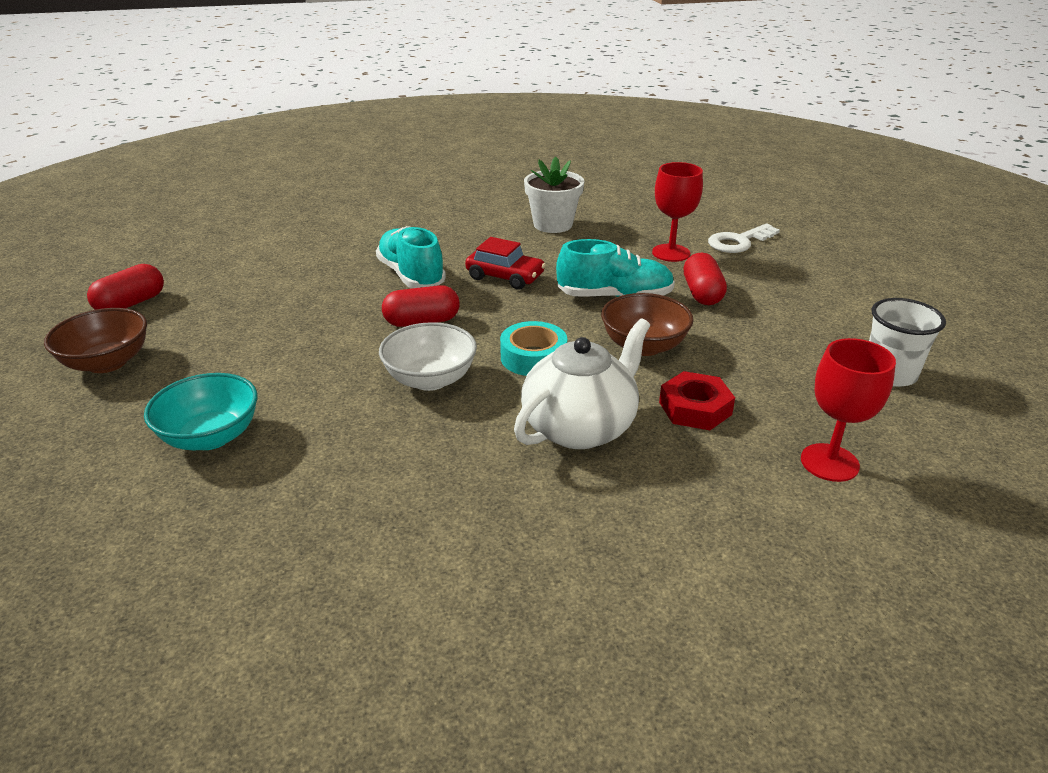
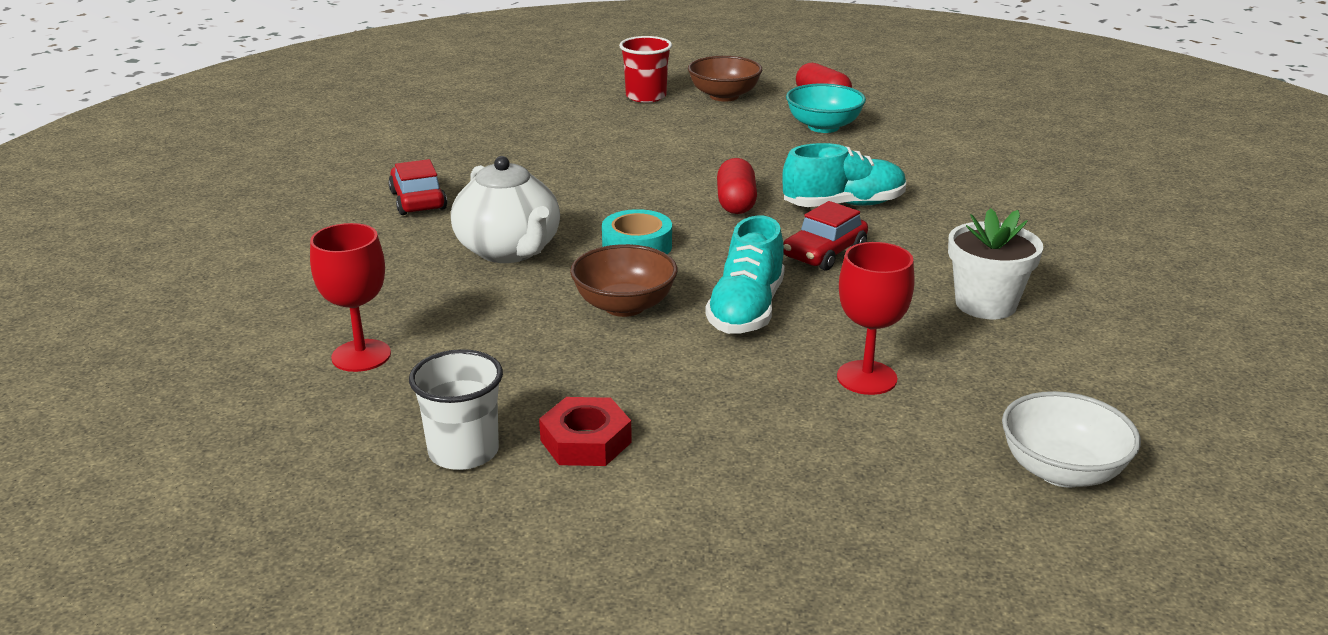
camera: 105 degrees right, 5 degrees down
turquoise bowl [144,373,257,450] -> turquoise bowl moved to [786,83,866,133]
white bowl [379,322,477,391] -> white bowl moved to [1002,391,1141,488]
red nut [659,371,735,430] -> red nut moved to [539,397,632,466]
red capsule [683,252,727,305] -> none
white key [708,224,780,253] -> none
none -> red car [388,159,447,215]
none -> red cup [619,36,672,103]

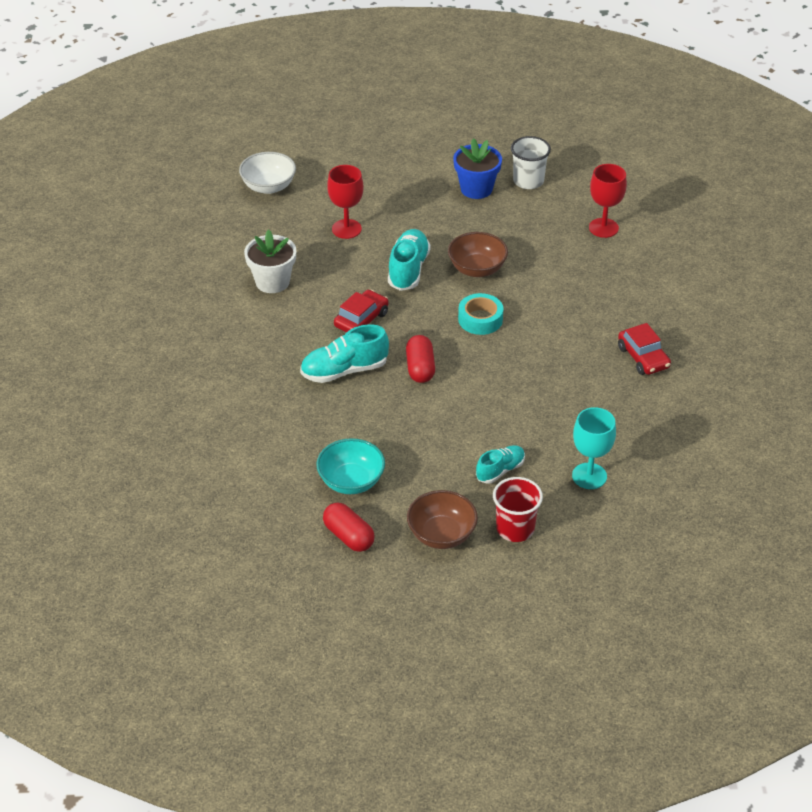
camera: 175 degrees right, 15 degrees up
white teapot [451,156,560,263] -> none
red nut [539,397,632,466] -> blue flower pot [453,138,502,199]
none -> turquoise shoe [476,445,525,484]
none -> turquoise goblet [572,407,616,489]

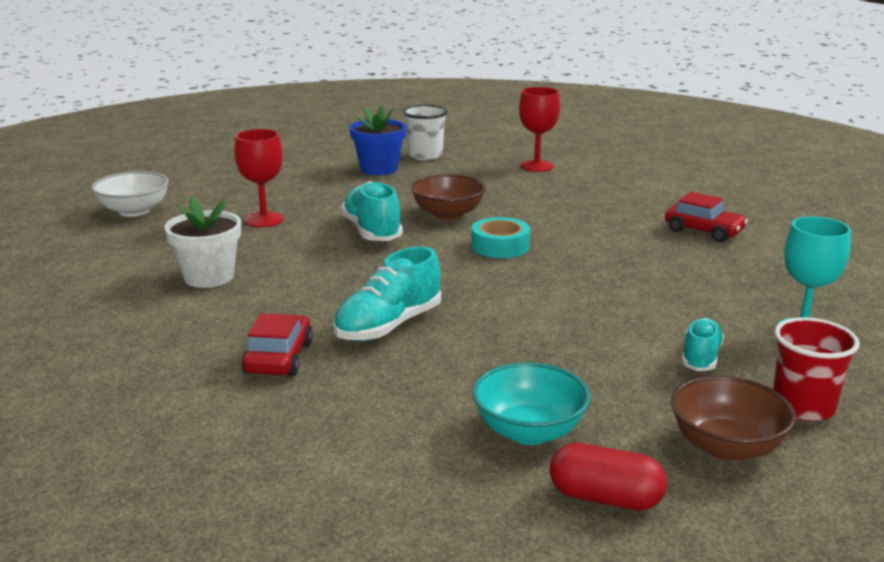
camera: 30 degrees left, 20 degrees down
red car [334,290,388,333] -> red car moved to [241,313,313,376]
red capsule [406,335,435,383] -> none

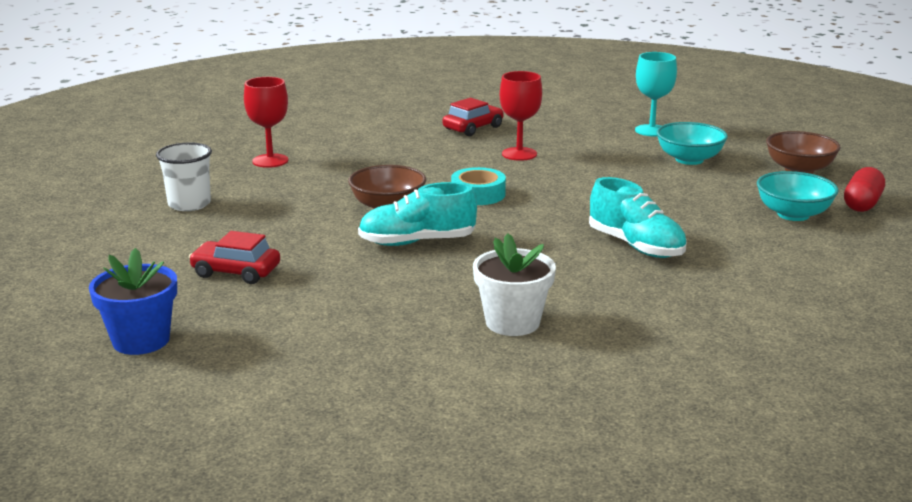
camera: 80 degrees left, 0 degrees up
white bowl [91,171,169,217] -> none
red goblet [234,129,284,227] -> red goblet moved to [500,71,542,161]
red car [241,313,313,376] -> red car moved to [189,231,280,284]
blue flower pot [350,106,406,175] -> blue flower pot moved to [89,248,177,355]
turquoise shoe [682,318,724,371] -> turquoise bowl [656,122,728,165]
red cup [773,317,859,421] -> none

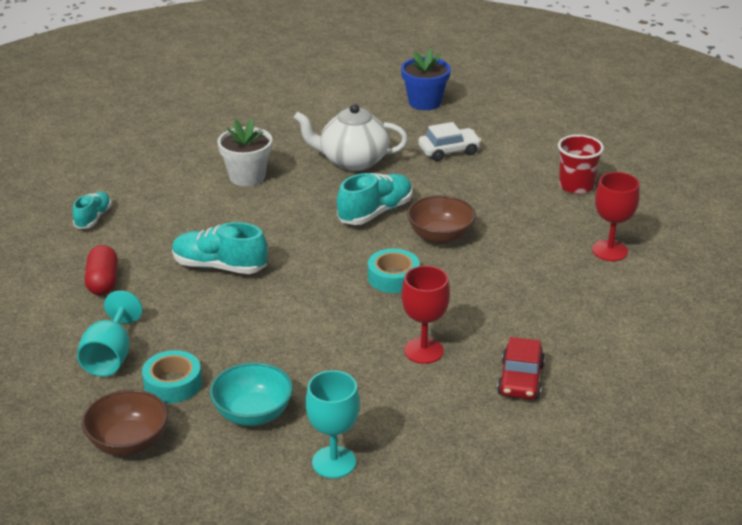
camera: 145 degrees right, 10 degrees up
white cup [156,142,212,211] -> red cup [558,134,604,194]
red car [189,231,280,284] -> white car [418,122,482,161]
turquoise bowl [757,171,839,221] -> turquoise goblet [77,291,142,377]
red capsule [844,167,885,212] -> red capsule moved to [85,245,118,295]
none -> turquoise shoe [72,191,112,229]
none -> turquoise tape [142,350,202,403]
none -> white teapot [294,104,408,171]

